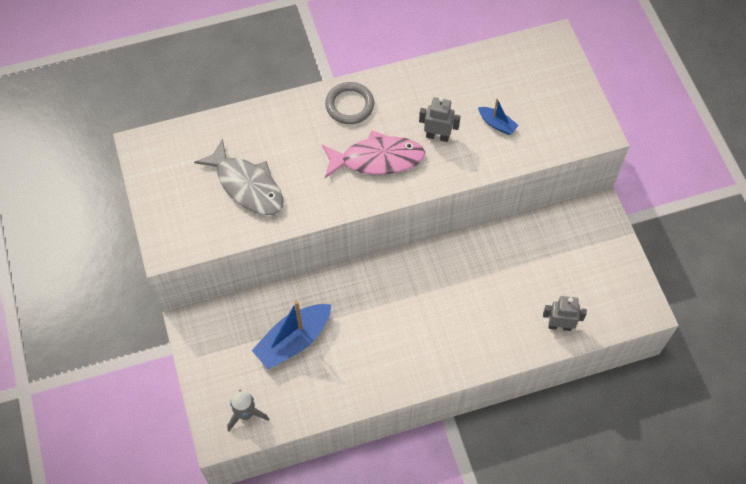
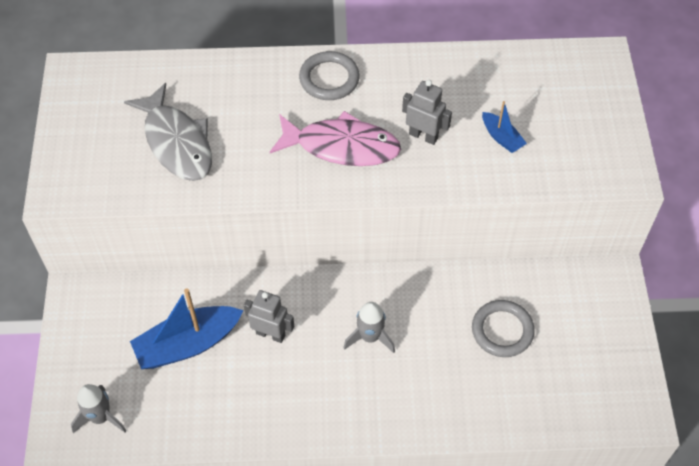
camera: 15 degrees right, 5 degrees down
grey robot [543,296,587,331] -> grey robot moved to [244,290,294,343]
none -> grey rocket [343,302,395,353]
none -> grey ring [472,300,535,357]

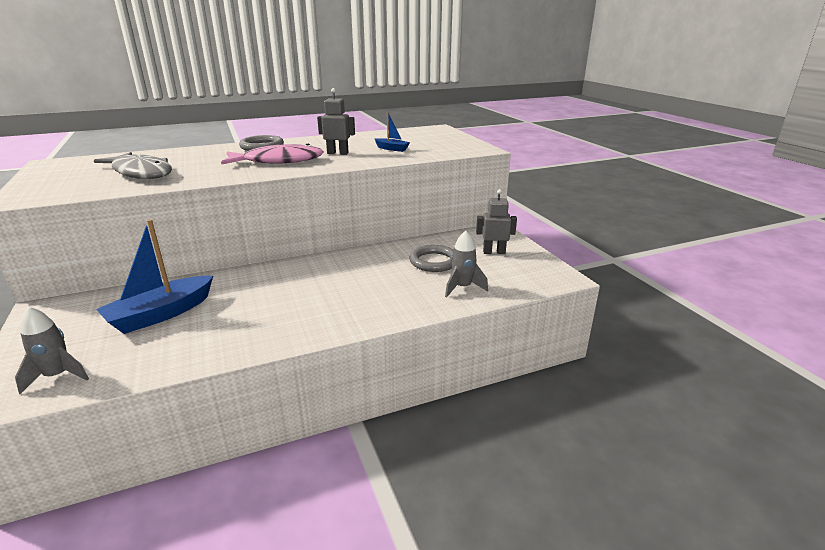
camera: 20 degrees left, 30 degrees down
grey robot [244,290,294,343] -> grey robot moved to [476,189,517,254]
grey rocket [343,302,395,353] -> grey rocket moved to [445,231,488,298]

